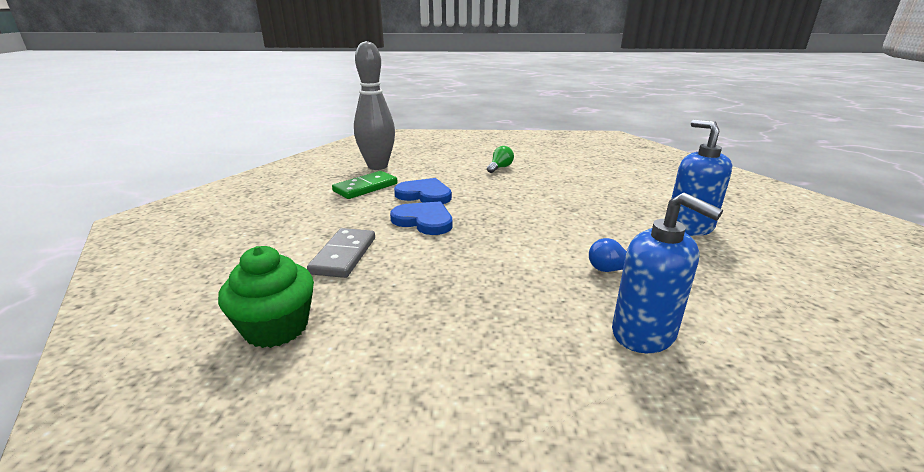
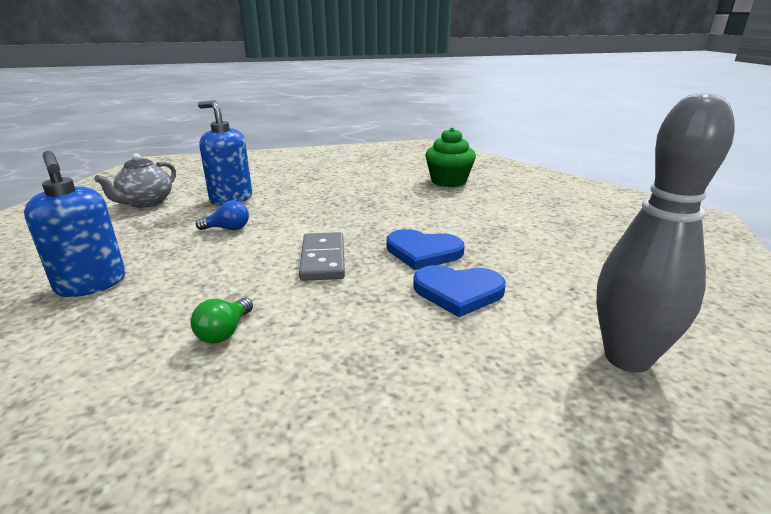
camera: 165 degrees right, 0 degrees up
grey domino [307,228,375,278] -> grey domino moved to [299,232,345,281]
green domino [332,171,398,199] -> none
green light bulb [487,146,514,173] -> green light bulb moved to [191,298,253,343]
none -> grey teapot [94,153,176,208]

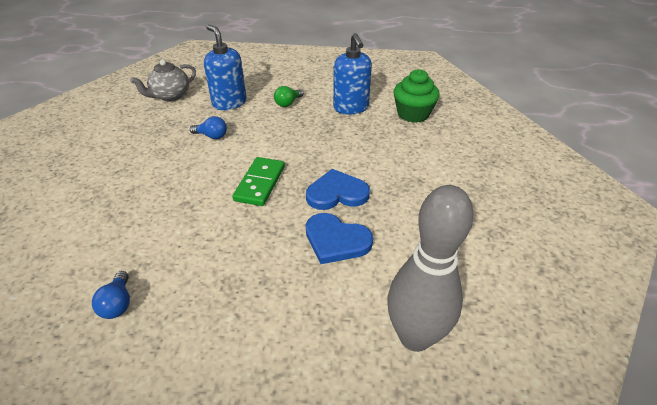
camera: 20 degrees right, 15 degrees up
blue soap dispenser [24,151,126,297] -> blue soap dispenser moved to [333,33,372,114]
green light bulb [191,298,253,343] -> green light bulb moved to [274,86,304,107]
grey domino [299,232,345,281] -> green domino [232,157,285,206]
blue heart [386,229,464,270] -> blue heart turned 135 degrees clockwise [306,169,370,210]
none -> blue light bulb [92,271,130,319]

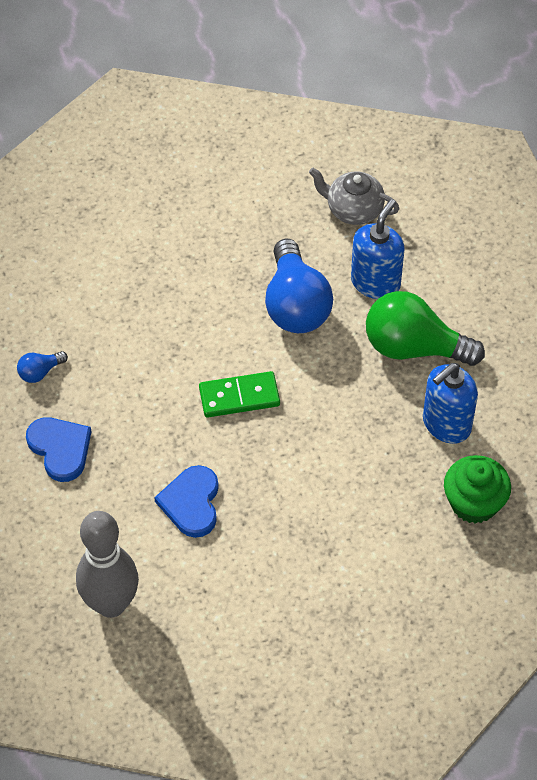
camera: 65 degrees right, 15 degrees up
blue light bulb [190,116,227,139] -> blue light bulb [265,239,333,333], size x2.26
green light bulb [274,86,304,107] -> green light bulb [366,291,485,366], size x2.26
blue heart [306,169,370,210] -> blue heart moved to [26,417,92,482]

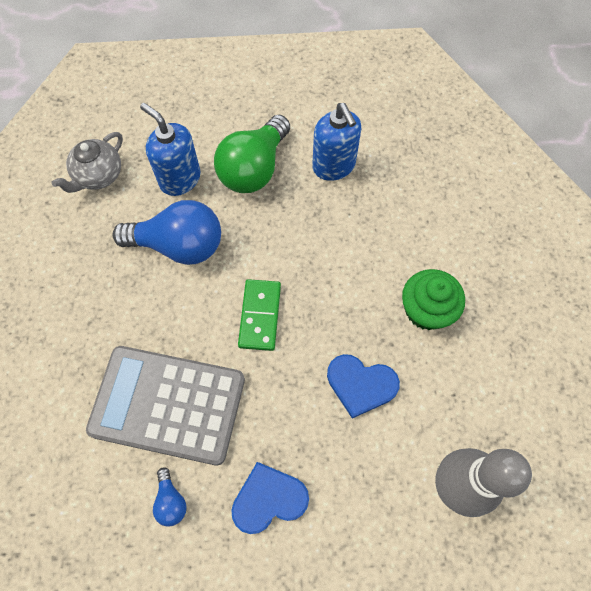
camera: 75 degrees left, 10 degrees up
green cupcake [444,455,511,524] -> green cupcake moved to [402,269,465,330]
none -> grey calculator [86,346,245,465]

